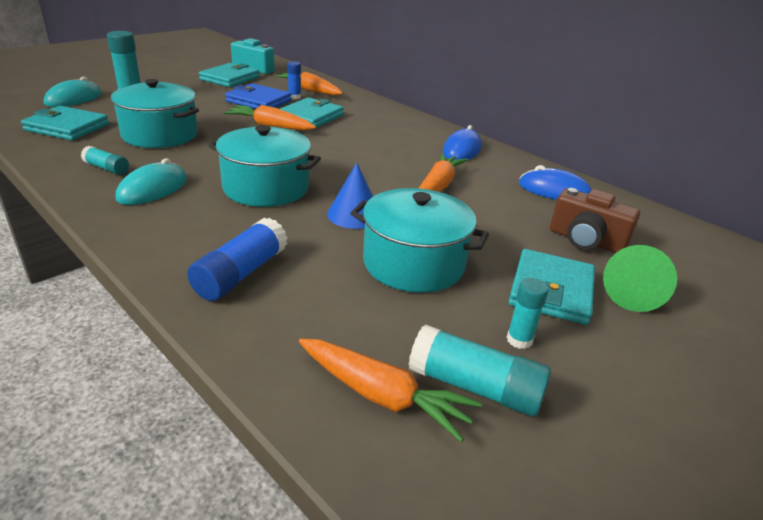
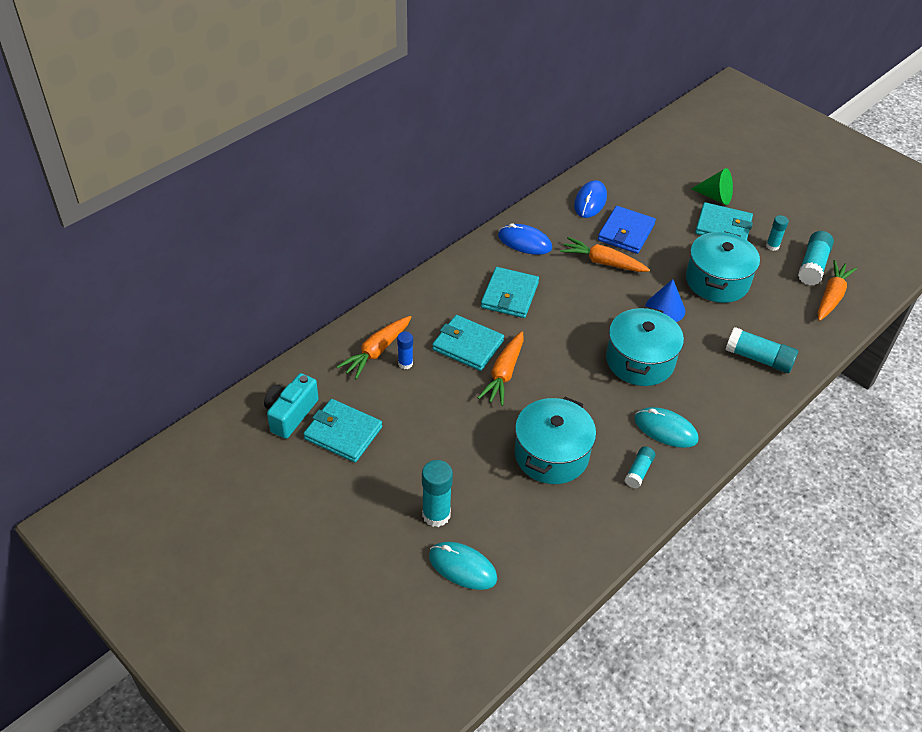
camera: 90 degrees left, 15 degrees up
turquoise wallet [21,106,109,140] -> turquoise wallet moved to [481,267,539,318]
blue glue stick [187,218,287,301] -> turquoise glue stick [725,327,798,373]
blue wallet [225,83,292,109] -> blue wallet moved to [598,206,656,254]
brown camera [550,188,640,253] -> none

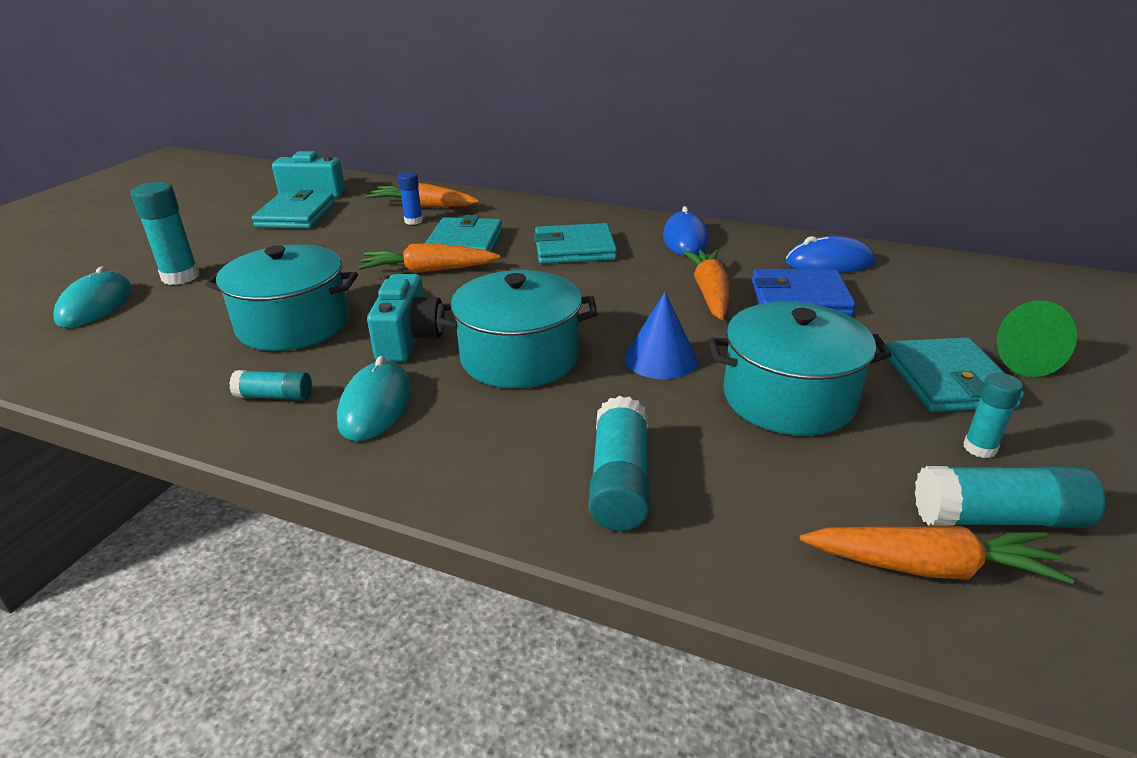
camera: 70 degrees right, 15 degrees down
none -> turquoise camera [367,274,444,362]

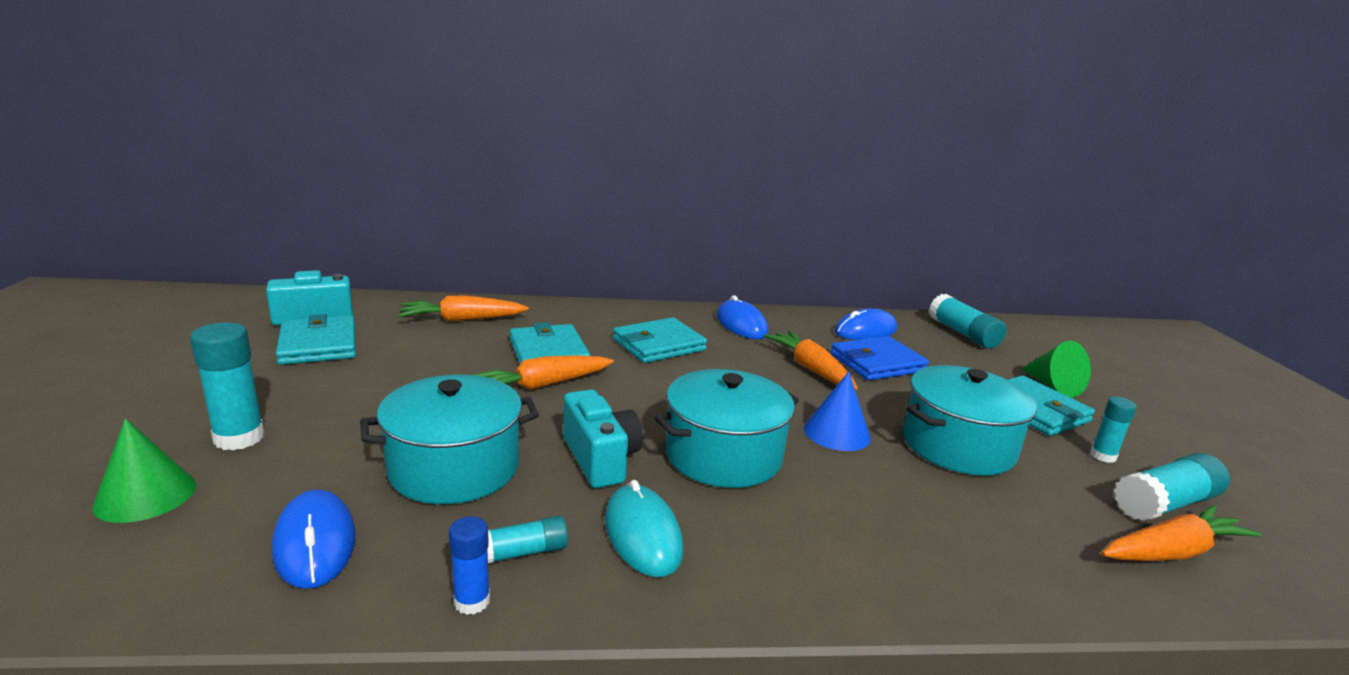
camera: 30 degrees left, 10 degrees down
turquoise mouse [53,266,132,328] -> green cone [92,419,196,523]
blue glue stick [398,172,423,225] -> blue glue stick moved to [449,516,490,615]
turquoise glue stick [589,396,650,531] -> turquoise glue stick moved to [929,294,1006,349]
none -> blue mouse [272,490,356,589]

